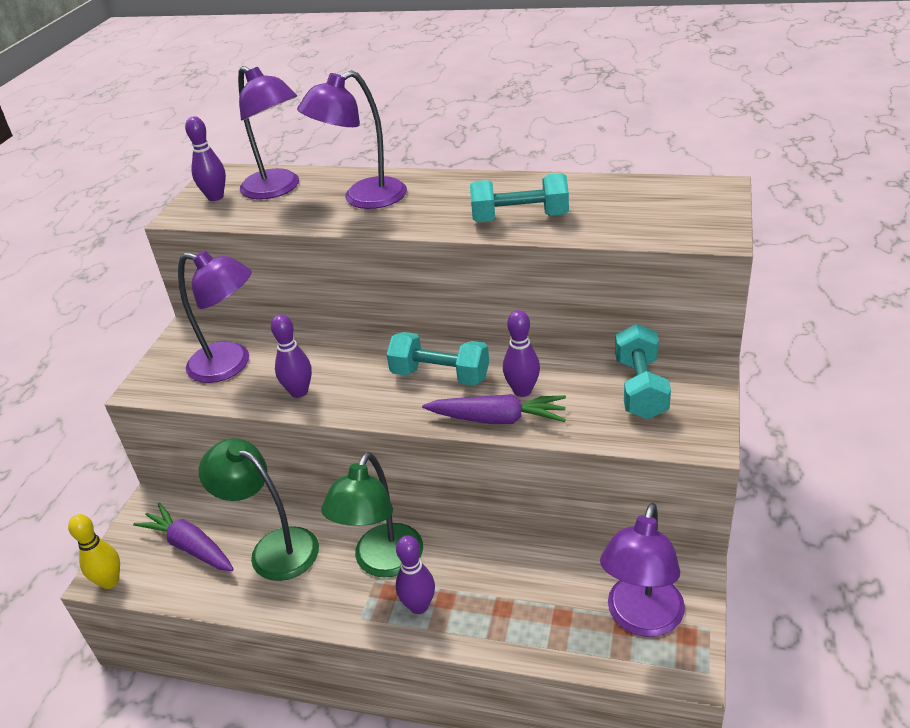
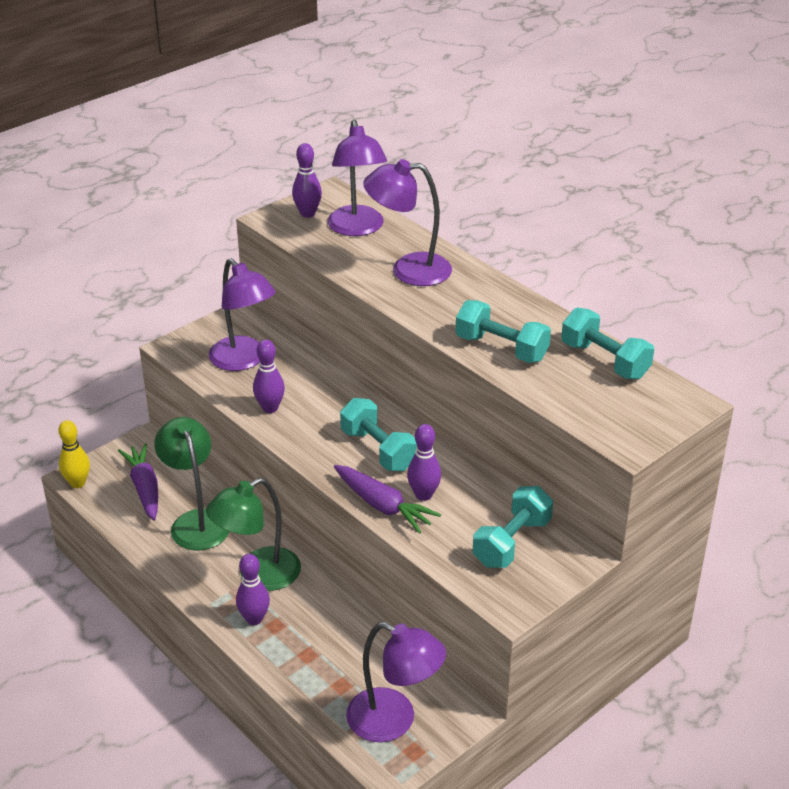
camera: 30 degrees right, 0 degrees up
purple lamp [600,503,685,637] -> purple lamp turned 120 degrees counterclockwise [346,622,446,742]
none -> turquoise dumbbell [561,307,654,380]

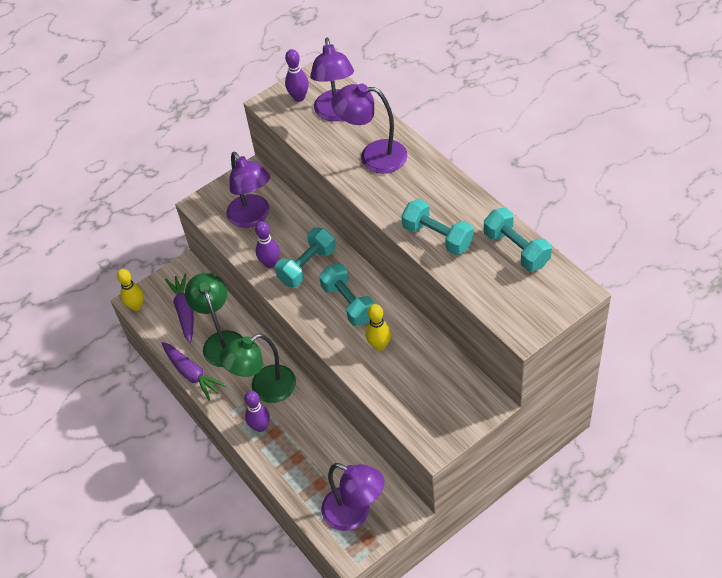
camera: 10 degrees right, 15 degrees up
purple carrot [334,465,441,534] -> purple carrot moved to [162,342,226,401]
purple bowling pin [407,424,441,501] -> yellow bowling pin [366,304,391,351]
turquoise dumbbell [473,486,553,568] -> turquoise dumbbell moved to [275,228,336,287]

